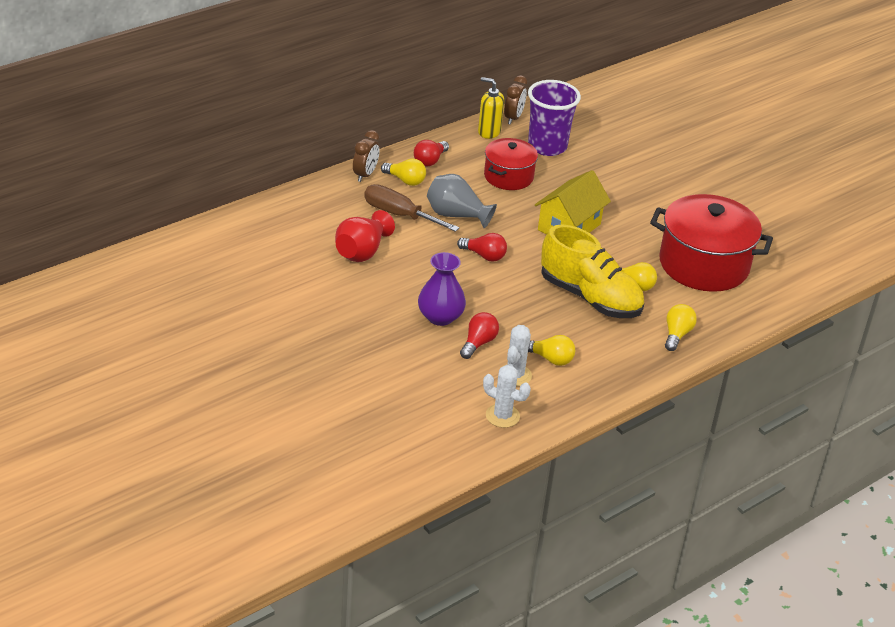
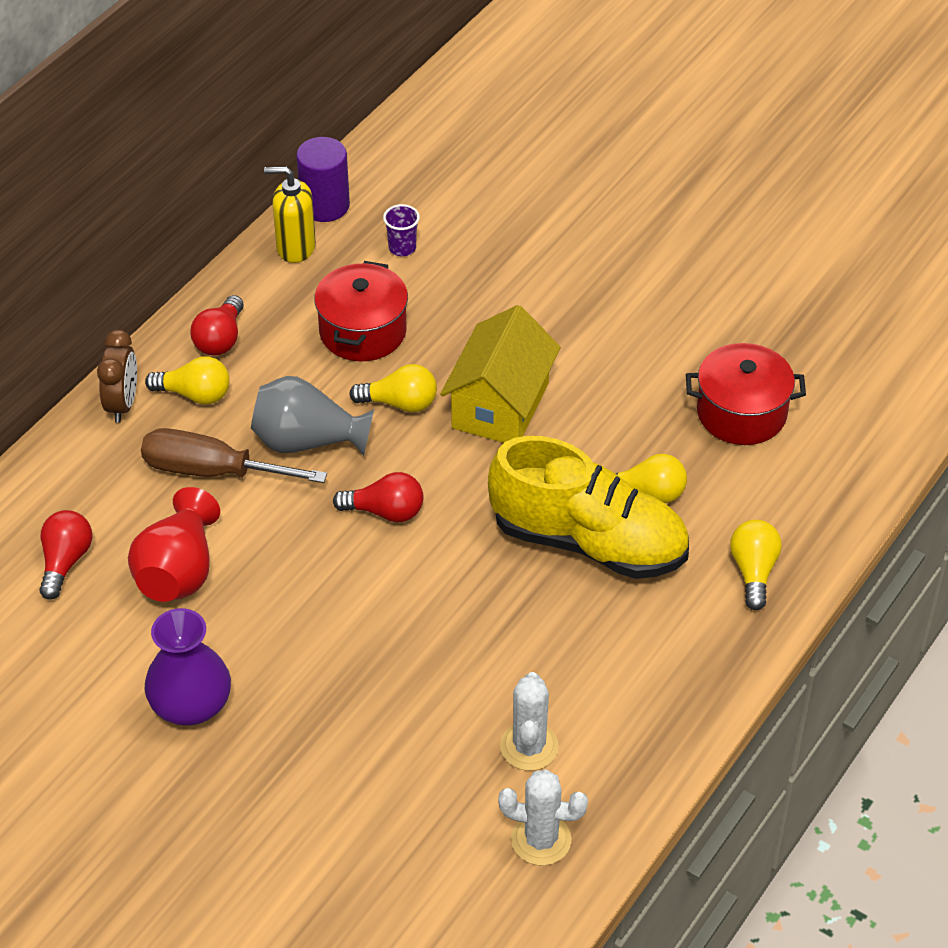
camera: 15 degrees left, 10 degrees up
purple vase [418,252,466,326] -> purple vase moved to [144,608,231,726]
red light bulb [460,312,499,359] -> red light bulb moved to [39,510,92,600]
brown clock [504,75,527,125] -> purple cylinder [296,137,350,222]
purple cup [528,80,581,156] -> purple cup [383,204,420,256], size x0.40
yellow light bulb [528,335,575,366] -> yellow light bulb moved to [349,364,437,412]
red pot [650,194,773,292] -> red pot [686,343,806,445], size x0.58

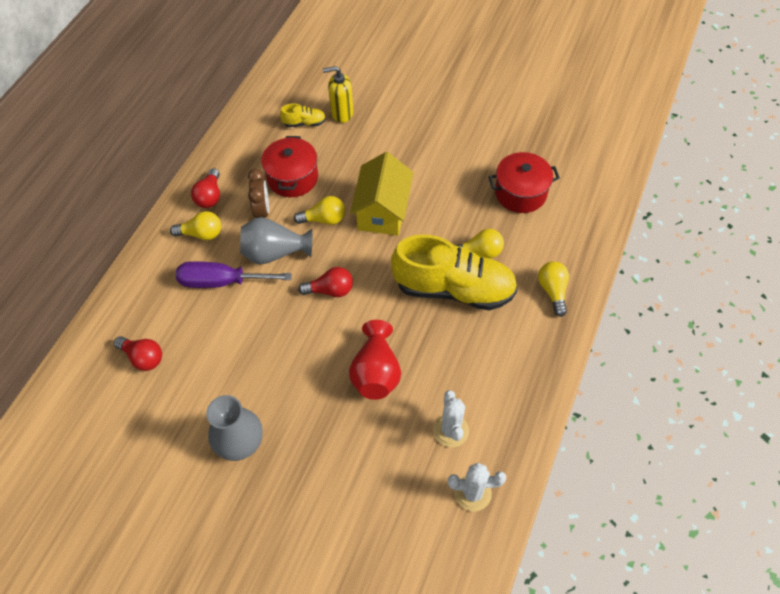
camera: 10 degrees left, 10 degrees up
red light bulb [39,510,92,600] -> red light bulb turned 120 degrees clockwise [114,336,162,371]
brown clock [97,330,137,423] -> brown clock moved to [248,169,269,218]
red vase [128,487,220,602] -> red vase moved to [349,320,401,400]
brown screwdriver [141,428,327,483] -> purple screwdriver [176,261,292,288]
purple vase [144,608,231,726] -> grey vase [206,395,263,461]
yellow soap dispenser [264,166,316,263] -> yellow soap dispenser moved to [323,66,353,123]
purple cylinder [296,137,350,222] -> none
purple cup [383,204,420,256] -> yellow shoe [280,104,326,127]

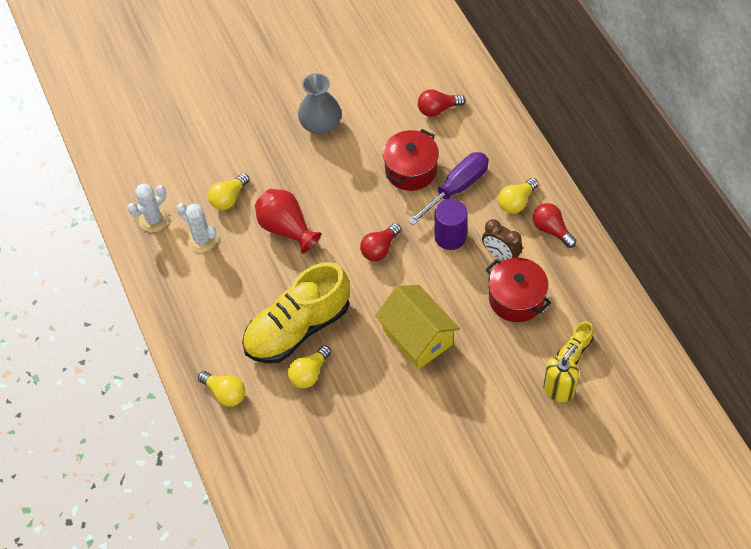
camera: 135 degrees right, 0 degrees up
grey vase [240,217,312,265] -> purple cylinder [434,199,468,250]
yellow light bulb [294,196,345,225] -> yellow light bulb moved to [208,173,249,210]
red pot [489,152,560,213] -> red pot moved to [383,129,439,191]

